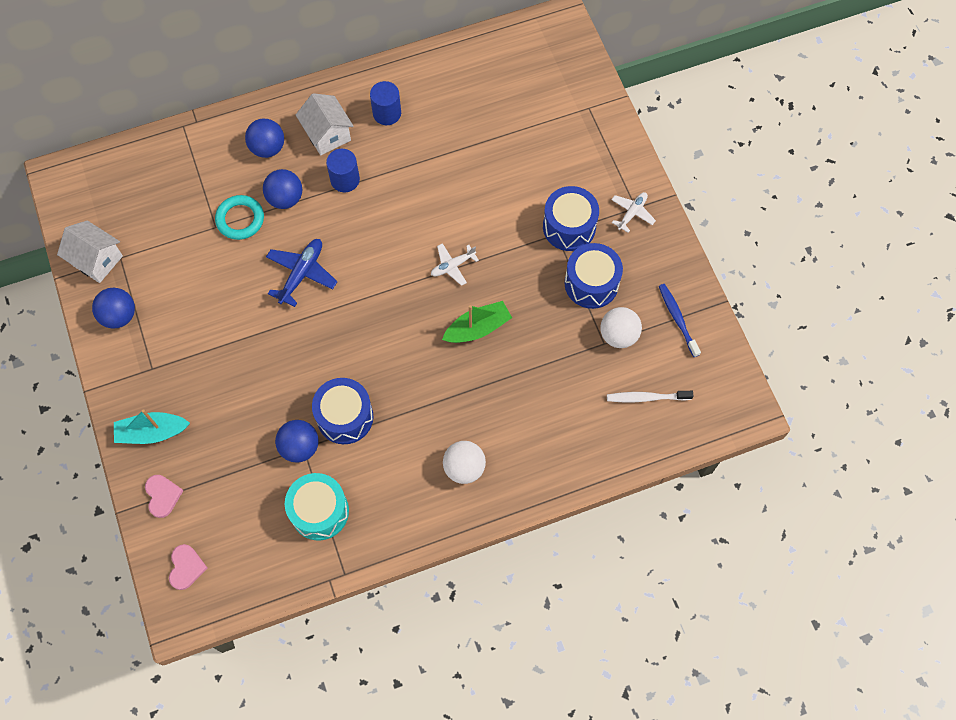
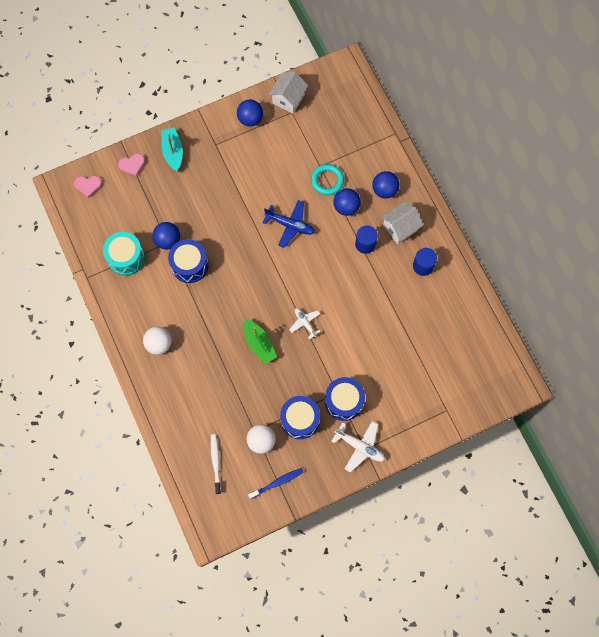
camera: 85 degrees right, 5 degrees up
white plane [611,192,656,233] -> white plane [331,421,385,473], size x1.54

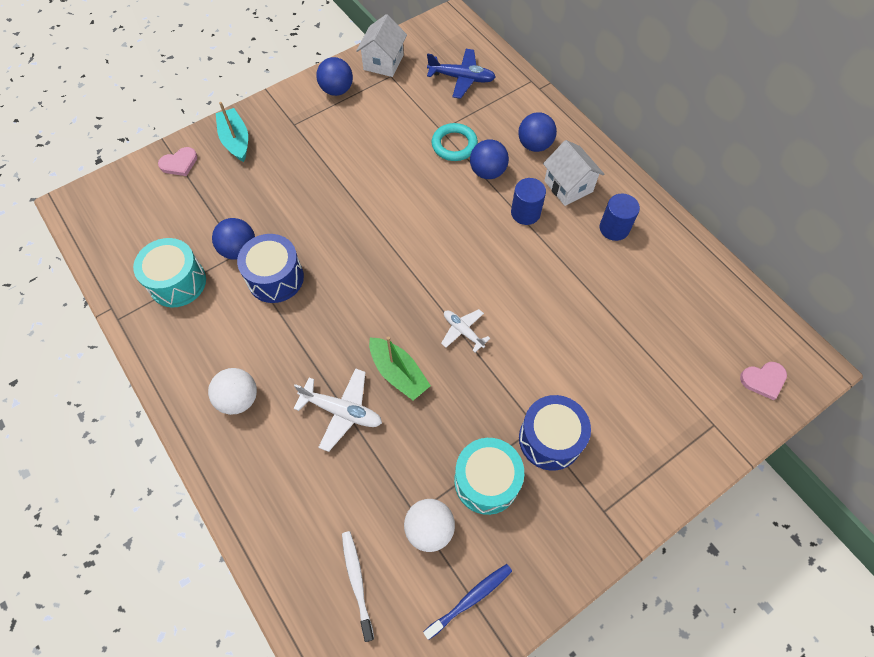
camera: 10 degrees left, 10 degrees down
pink heart [74,176,102,198] -> pink heart moved to [740,362,787,400]
blue plane [263,200,315,248] -> blue plane moved to [427,49,496,99]
blue drum [280,396,320,439] -> turquoise drum [454,438,524,515]
white plane [331,421,385,473] -> white plane moved to [294,368,382,452]
white house [381,201,423,244] -> white house turned 75 degrees counterclockwise [543,140,604,206]

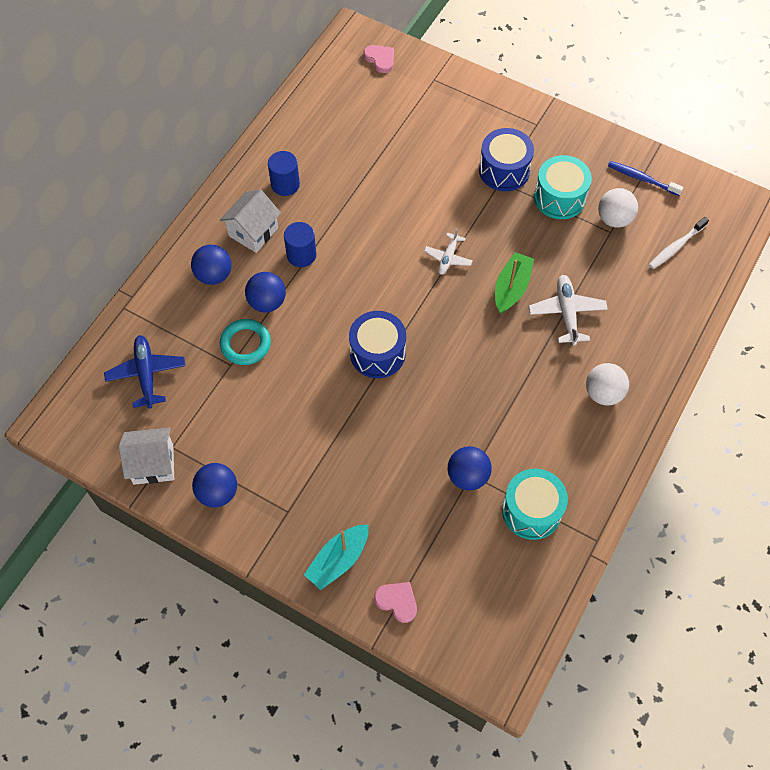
camera: 115 degrees left, 0 degrees up
blue drum [237,234,304,303] -> blue drum moved to [349,311,406,378]

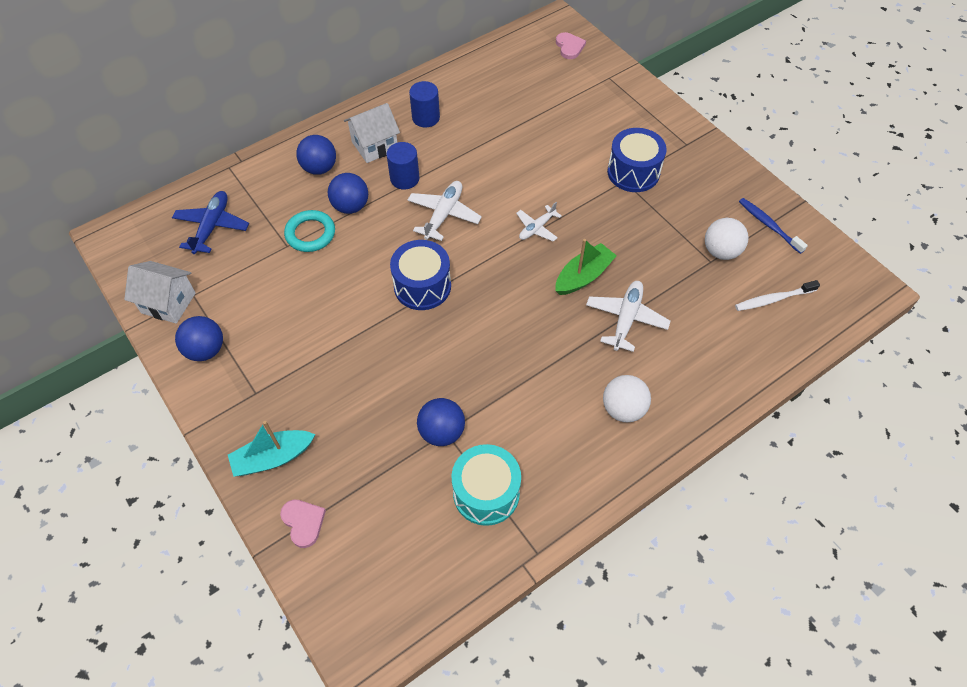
camera: 25 degrees right, 5 degrees down
turquoise drum [534,155,592,219] -> none
none -> white plane [407,181,482,241]

